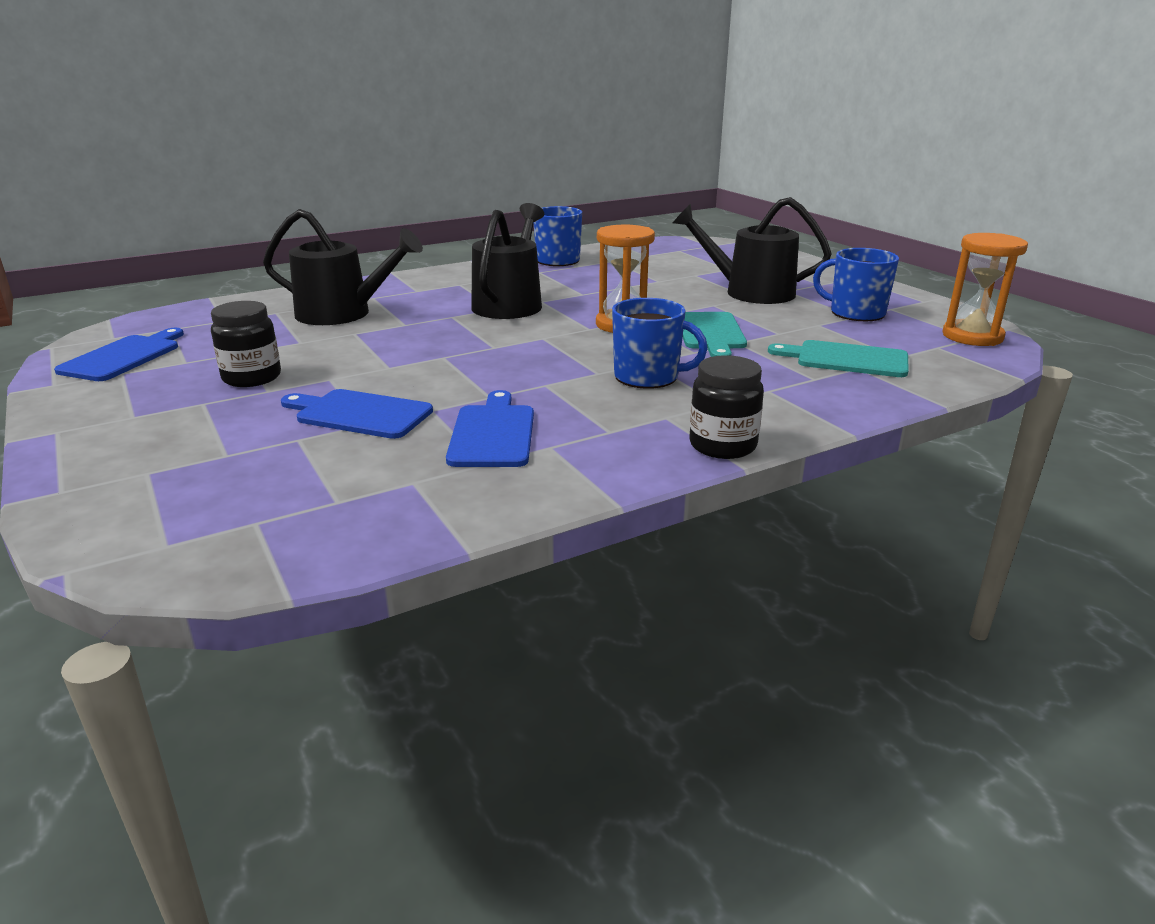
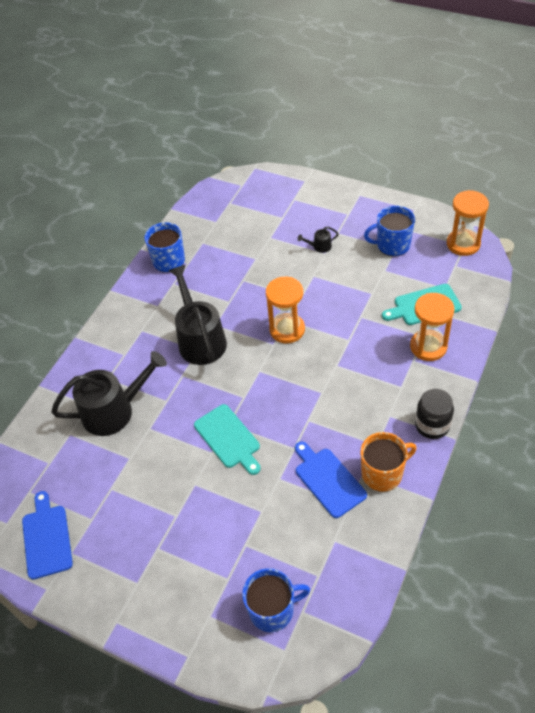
camera: 30 degrees left, 25 degrees up
black jar [211,301,281,387] -> none
blue cutting board [281,389,433,439] -> none
blue mug [612,298,708,389] -> blue mug moved to [242,568,310,632]
black watering can [673,197,832,304] -> black watering can [298,227,339,253], size x0.41
turquoise cutting board [683,312,747,357] -> turquoise cutting board moved to [194,404,261,475]
none -> orange mug [361,432,417,492]
none -> orange hourglass [410,293,455,361]

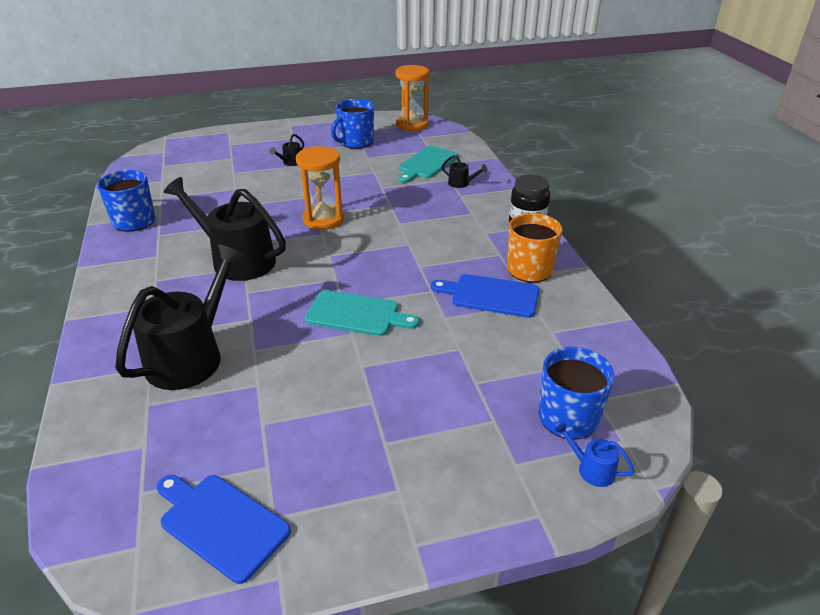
camera: 45 degrees left, 15 degrees down
orange hourglass [410,293,455,361] -> black watering can [441,155,487,188]
none -> blue watering can [555,422,635,487]

